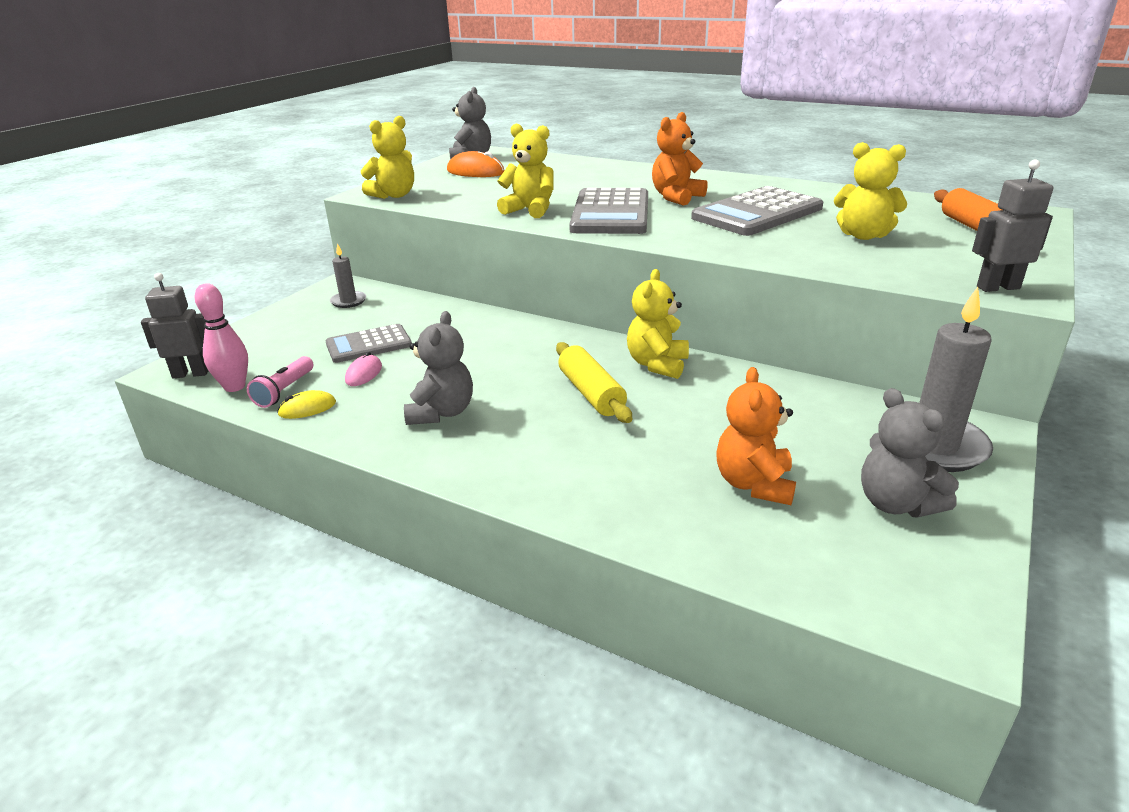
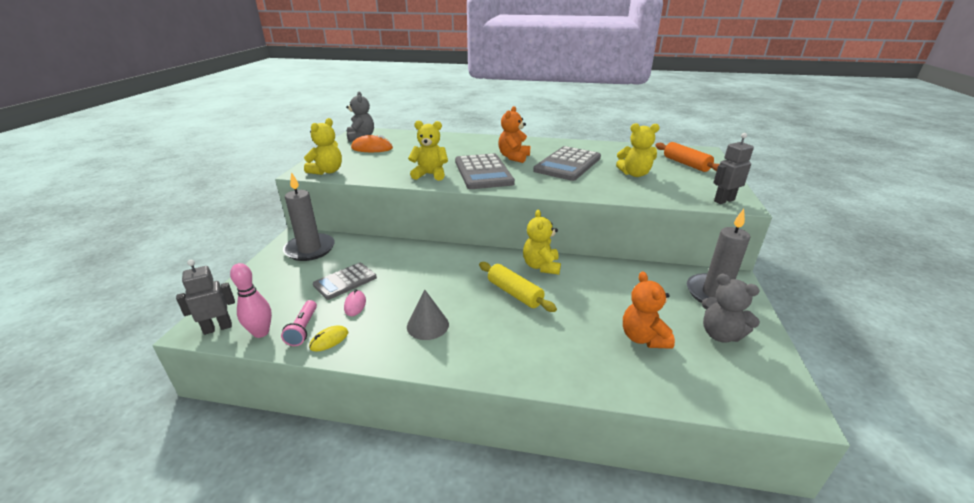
camera: 20 degrees left, 0 degrees up
grey candle [330,243,366,308] -> grey candle [283,172,335,261], size x1.94
grey teddy bear [404,311,473,425] -> grey cone [407,289,449,340]

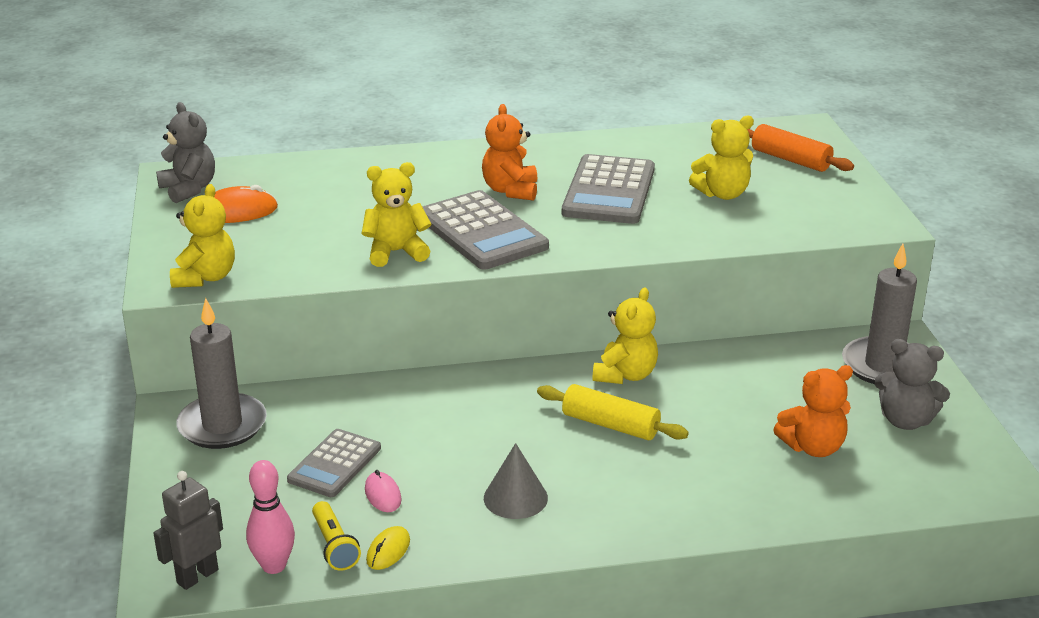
camera: 20 degrees left, 0 degrees up
pink flashlight [281,300,317,346] -> yellow flashlight [312,501,361,571]
yellow teddy bear [523,210,561,275] -> yellow teddy bear turned 135 degrees counterclockwise [593,287,658,384]
orange teddy bear [623,272,675,349] -> orange teddy bear turned 75 degrees counterclockwise [773,365,853,457]
grey robot [713,133,754,204] -> none

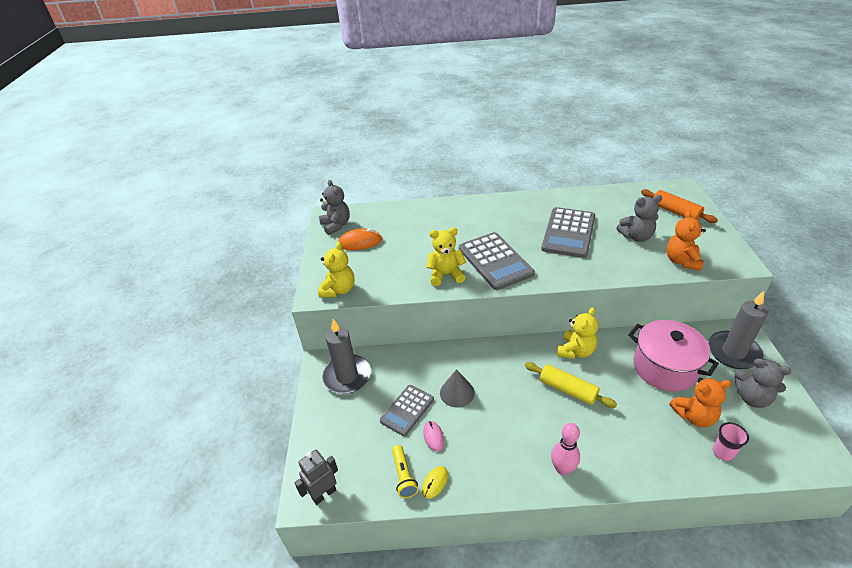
camera: 10 degrees right, 10 degrees up
pink bowling pin [246,460,295,574] -> pink bowling pin moved to [551,423,580,475]
orange teddy bear [482,104,537,201] -> orange teddy bear moved to [666,210,706,271]
grey cone [484,443,548,519] -> grey cone moved to [440,369,475,408]
yellow teddy bear [689,115,754,200] -> grey teddy bear [616,195,662,242]
none -> pink pot [628,320,719,392]
none -> pink cup [713,422,749,461]

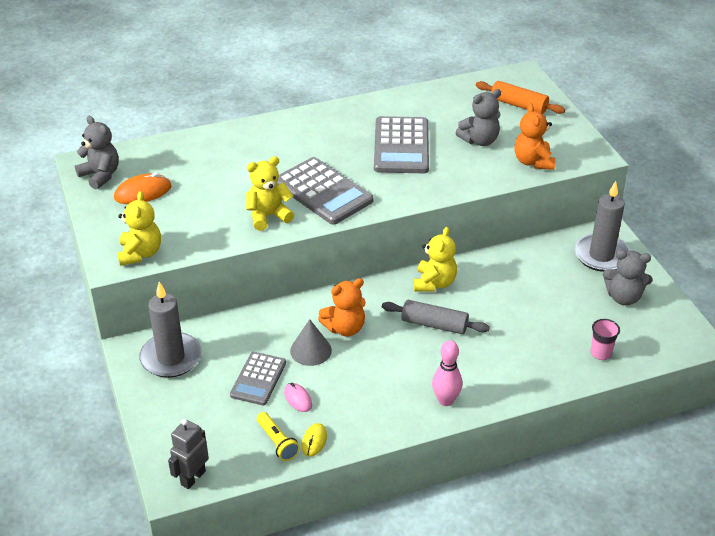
camera: 20 degrees left, 0 degrees up
yellow rolling pin [525,362,617,408] -> grey rolling pin [382,300,490,334]
pink pot [628,320,719,392] -> none
orange teddy bear [669,378,731,427] -> orange teddy bear moved to [318,278,366,336]

